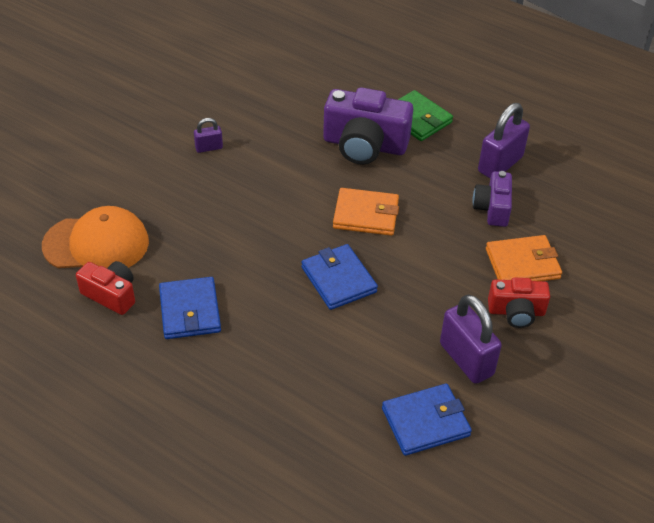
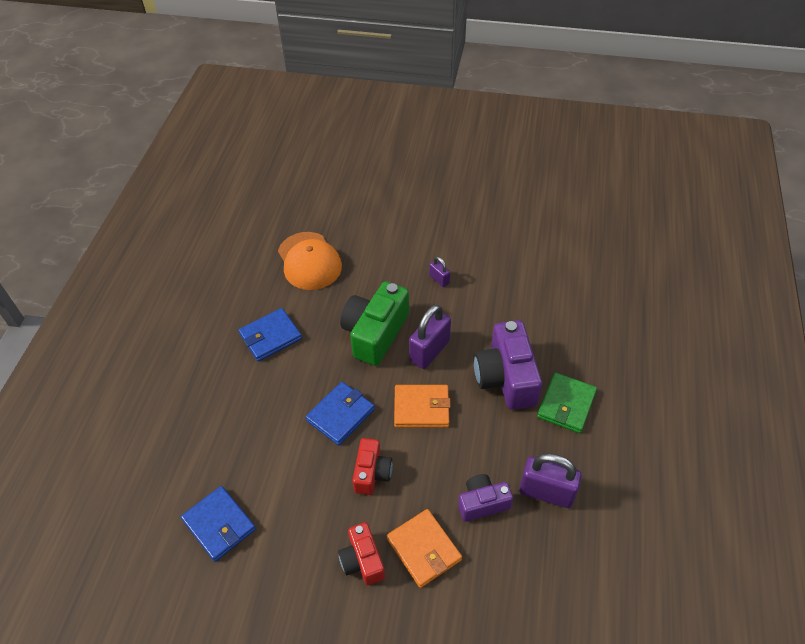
camera: 70 degrees right, 5 degrees up
red camera [76,261,135,315] -> red camera moved to [352,438,393,495]
orange wallet [333,188,399,236] -> orange wallet turned 75 degrees counterclockwise [394,385,451,427]
purple padlock [440,294,502,384] -> purple padlock moved to [409,305,451,369]
none -> green camera [340,281,409,366]

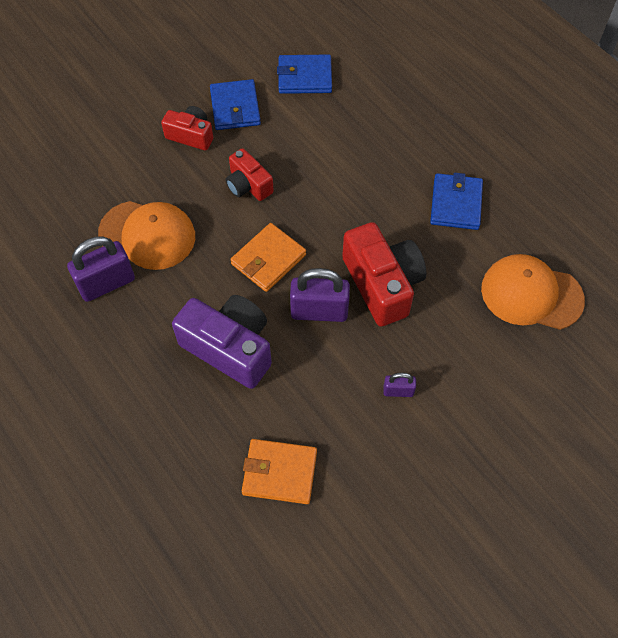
camera: 130 degrees right, 10 degrees up
blue wallet [306,382,375,445] -> blue wallet moved to [210,79,261,130]
green camera [340,281,409,366] -> red camera [342,222,427,327]
orange wallet [387,509,462,588] -> orange wallet moved to [242,439,317,504]
purple padlock [409,305,451,369] -> purple padlock turned 75 degrees counterclockwise [290,268,350,322]
purple camera [458,474,513,522] -> orange cap [98,201,195,270]
green wallet [537,372,597,433] -> none

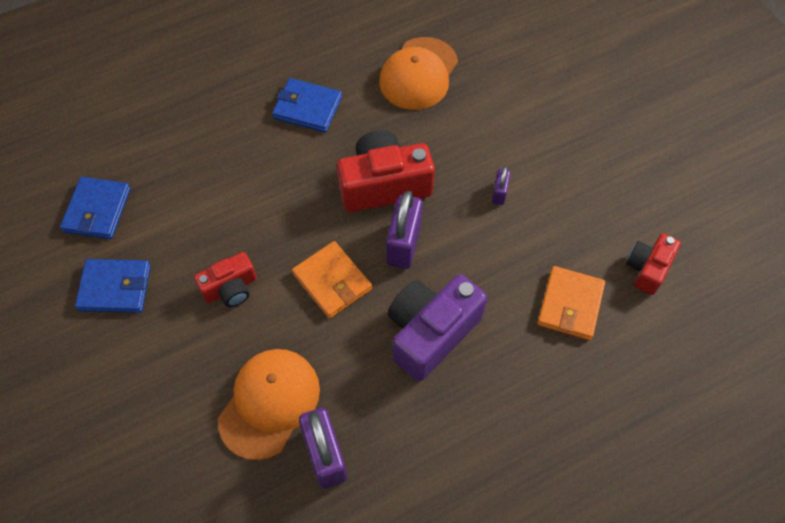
camera: 80 degrees left, 0 degrees up
red camera [161,106,213,151] -> red camera moved to [626,233,681,295]

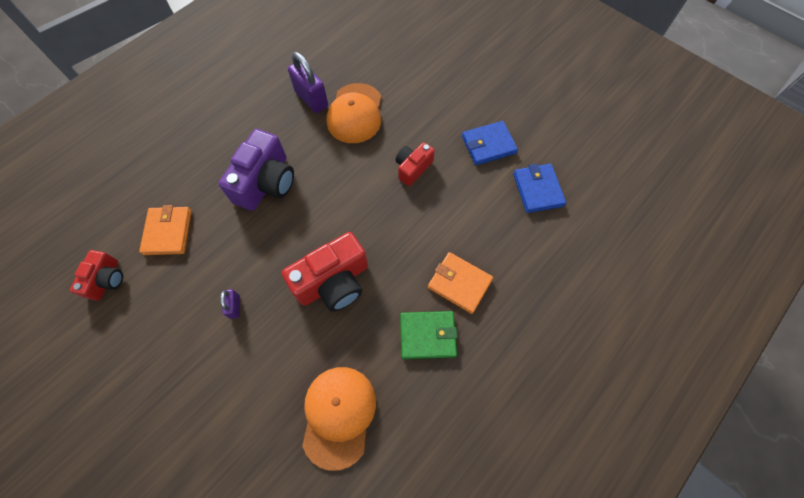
camera: 160 degrees right, 5 degrees up
blue wallet [272,78,342,132] -> green wallet [400,311,458,359]
orange wallet [292,241,372,318] -> orange wallet moved to [428,252,493,314]
purple padlock [386,191,423,269] -> none

